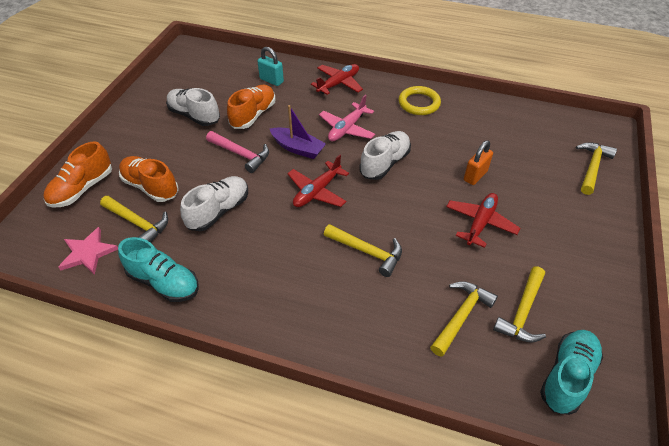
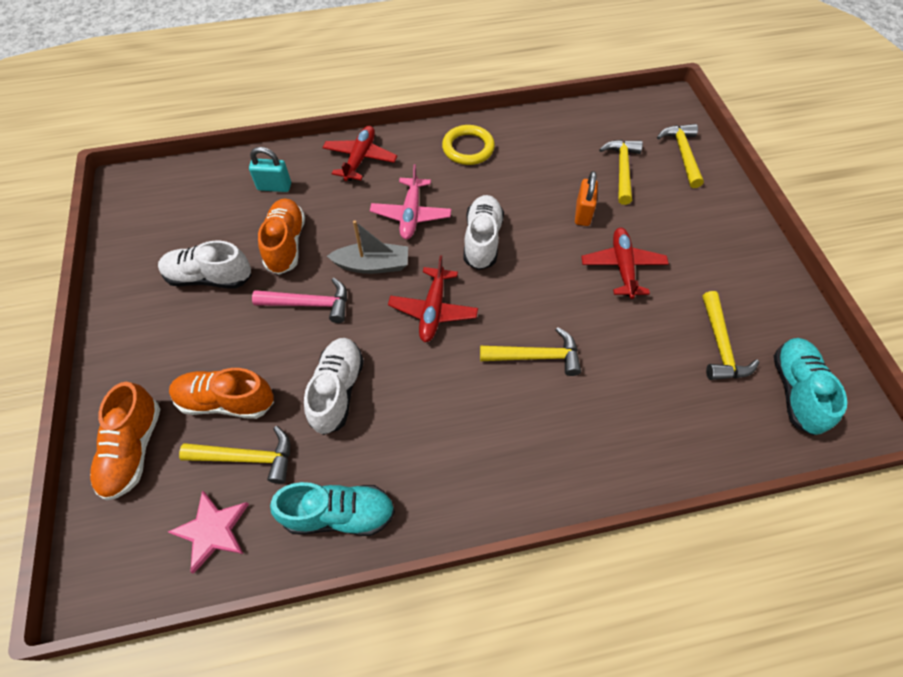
camera: 30 degrees left, 10 degrees up
purple boat [270,105,326,159] -> grey boat [327,221,408,274]
yellow hammer [430,281,498,357] -> yellow hammer moved to [599,140,643,205]

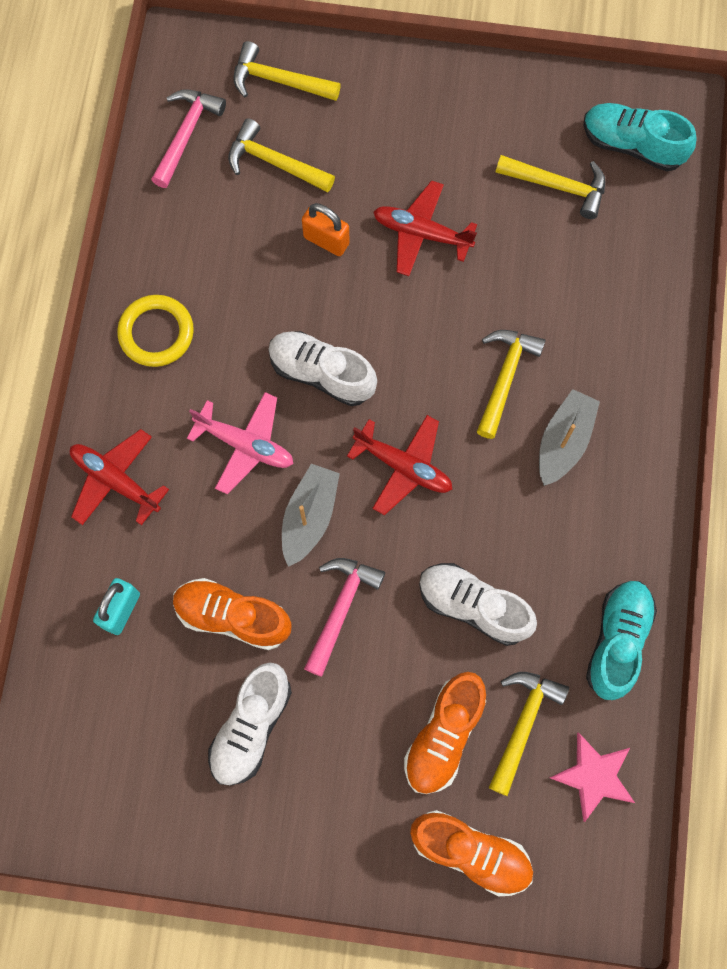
camera: 70 degrees left, 15 degrees up
none -> pink hammer [151,89,226,188]
none -> grey boat [539,389,600,486]

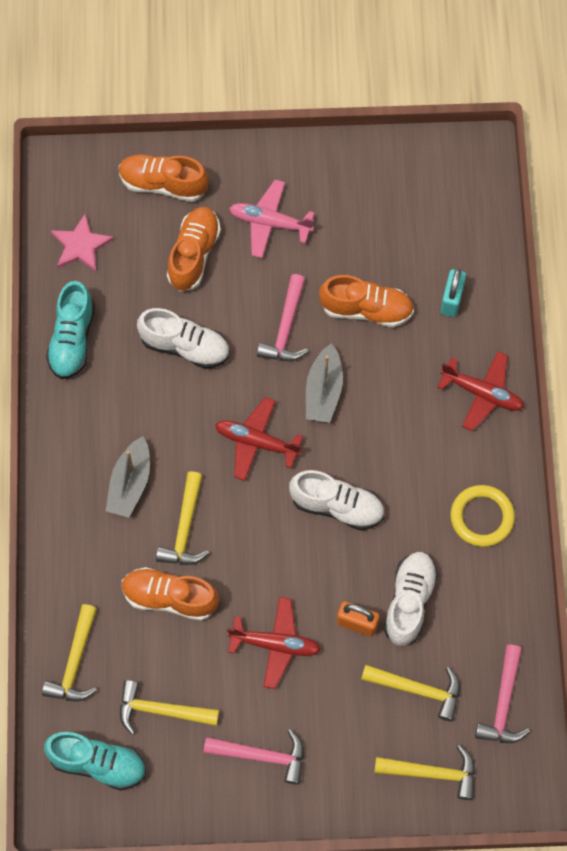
camera: 170 degrees right, 5 degrees down
pink plane [187,392,293,494] -> pink plane moved to [229,180,315,258]
white shoe [208,663,292,786] -> white shoe moved to [384,552,438,646]
yellow hammer [489,672,569,796] -> yellow hammer moved to [42,604,97,701]
none -> orange shoe [122,567,219,621]
none -> pink hammer [204,729,304,785]

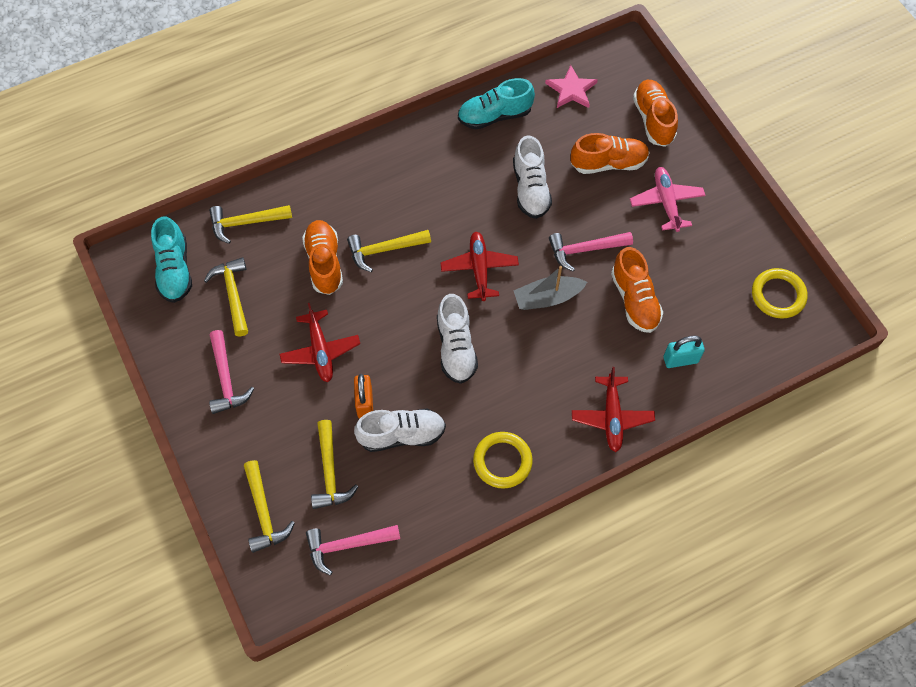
camera: 65 degrees right, 5 degrees down
grey boat [106,436,150,518] -> none
none -> yellow ring [752,268,808,319]

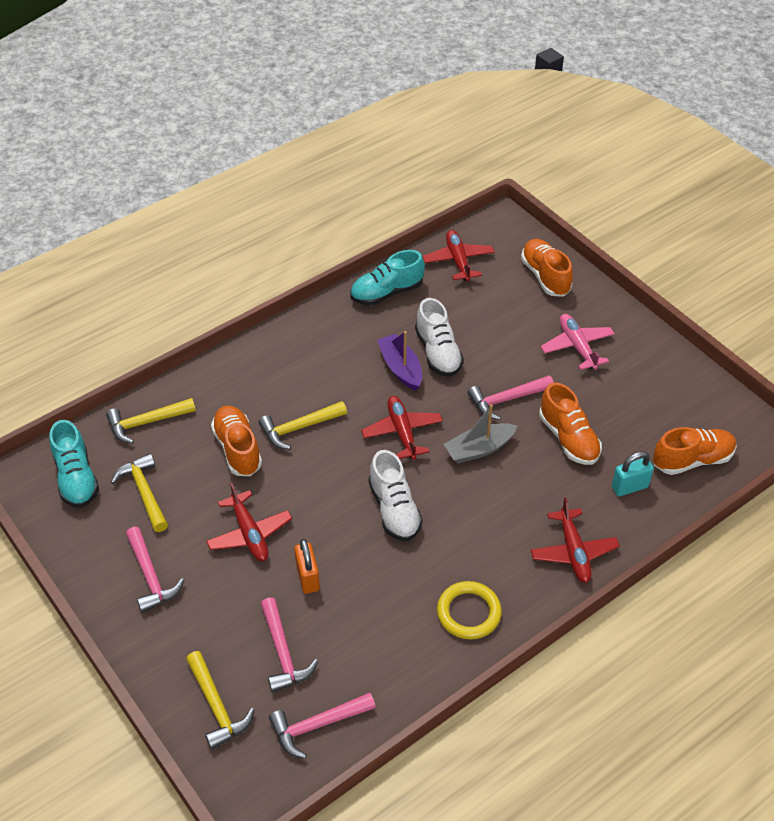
camera: 10 degrees left, 15 degrees down
yellow hammer [311,420,358,509] -> pink hammer [261,597,318,693]
white shoe [354,409,446,452] -> none
pink star [545,65,598,108] -> red plane [422,230,495,281]
orange shoe [571,133,650,174] -> orange shoe moved to [653,427,737,475]
yellow ring [752,268,808,319] -> none
none -> purple boat [377,331,422,391]

